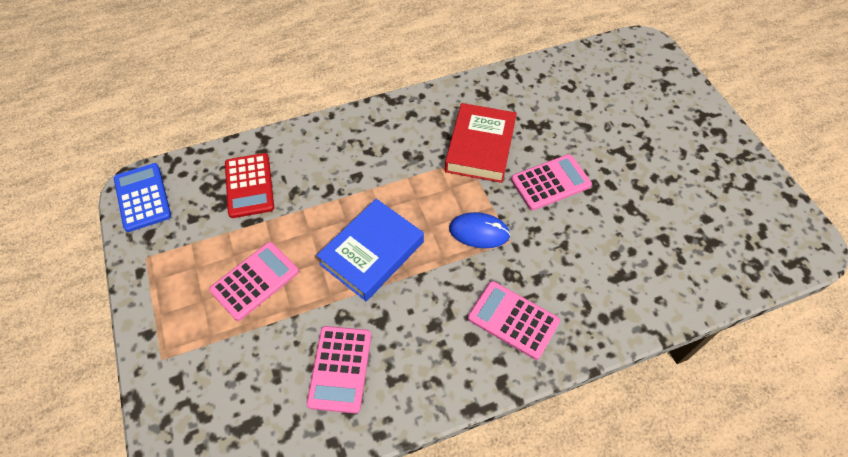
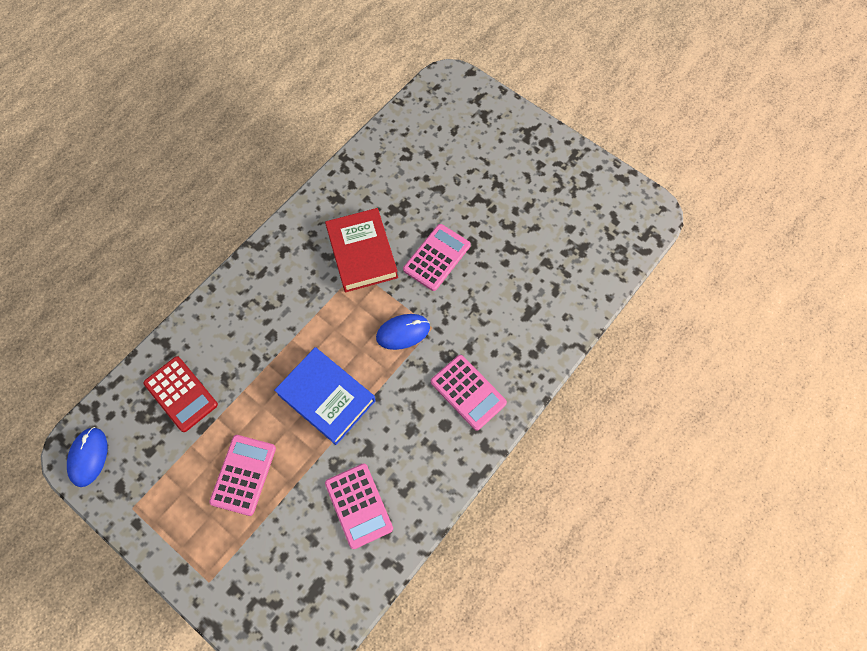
camera: 30 degrees left, 10 degrees up
blue calculator [114,163,171,232] -> blue mouse [67,427,107,487]
blue book [316,199,424,301] -> blue book turned 60 degrees counterclockwise [274,347,376,445]
pink calculator [468,281,560,360] -> pink calculator turned 135 degrees counterclockwise [431,355,507,431]

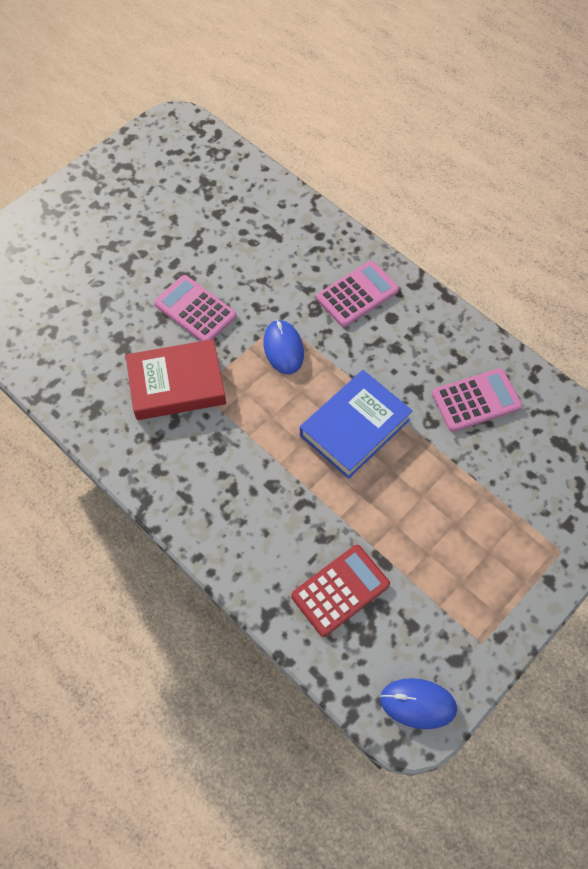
camera: 85 degrees left, 5 degrees down
pink calculator [209,435,276,516] -> none

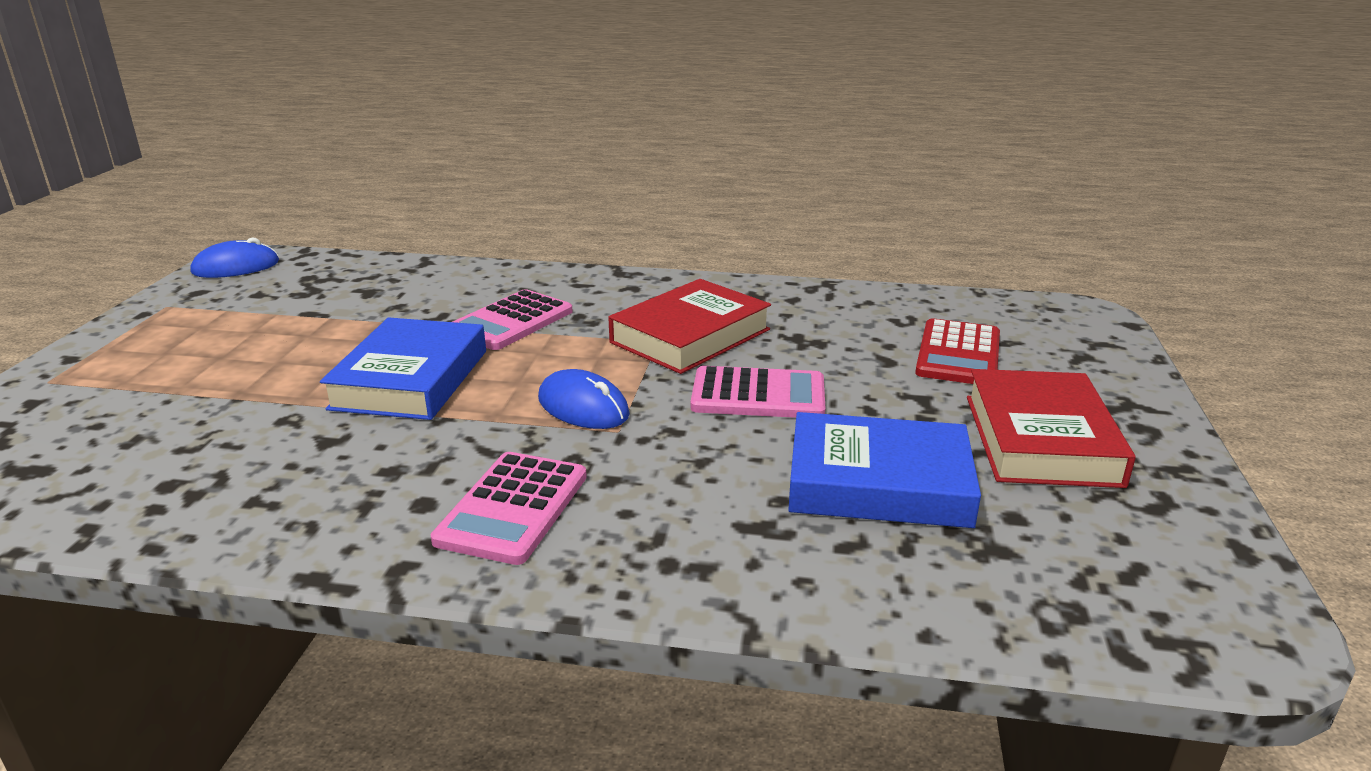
camera: 145 degrees right, 35 degrees down
red calculator [291,545,390,637] -> red calculator moved to [915,318,1000,384]
pink calculator [432,368,522,432] -> pink calculator moved to [453,289,573,350]
none -> blue book [788,412,981,528]
none -> red book [967,369,1136,488]

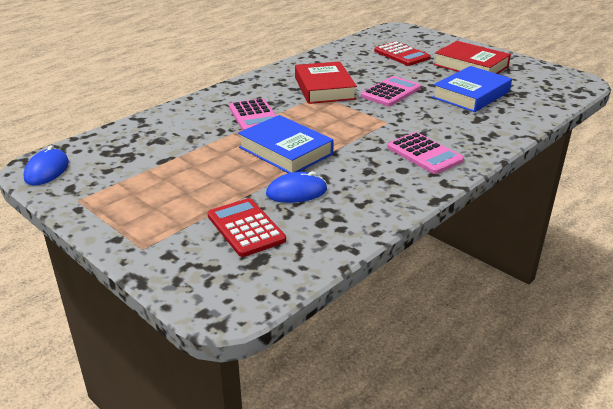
camera: 55 degrees left, 5 degrees up
blue mouse [538,369,630,429] -> blue mouse moved to [266,172,327,203]
none -> red calculator [208,198,286,257]

